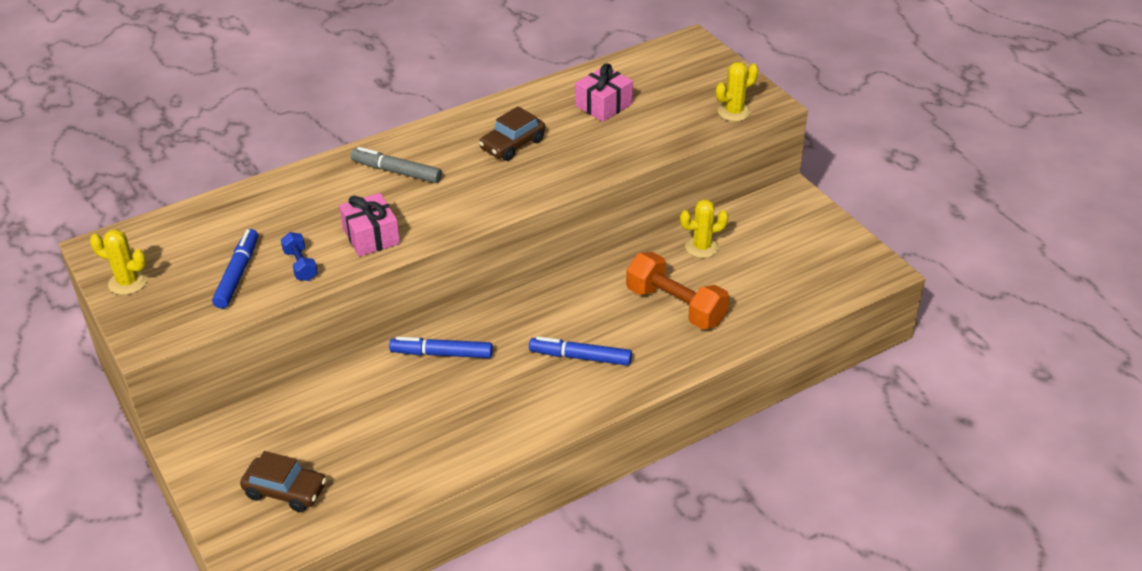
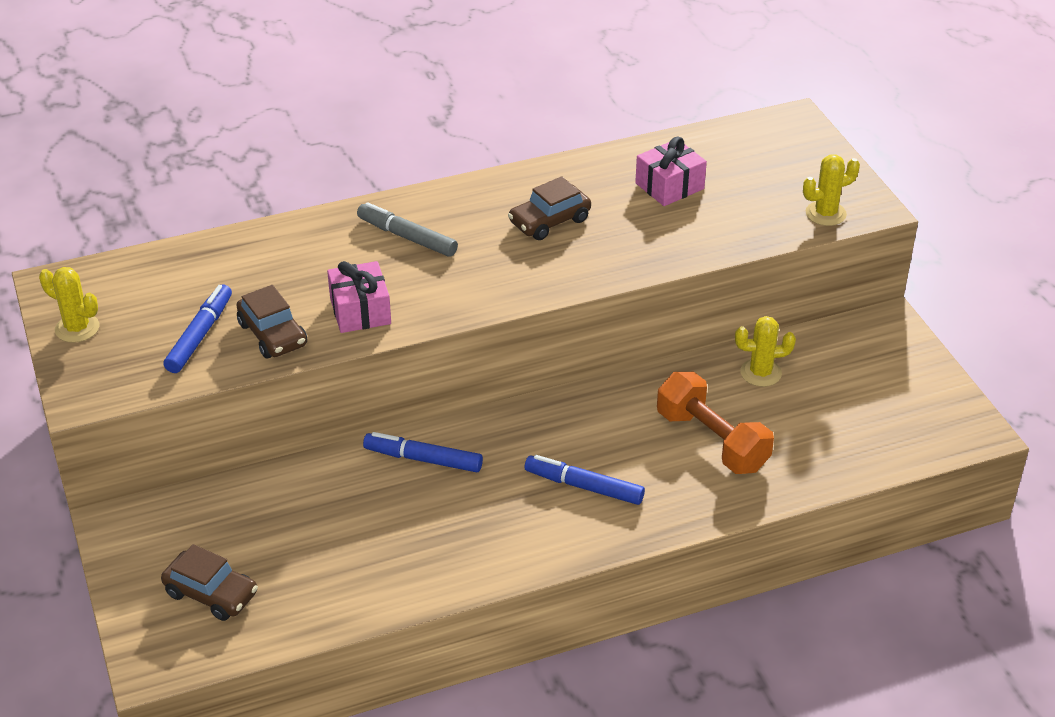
camera: 10 degrees right, 0 degrees up
blue dumbbell [281,232,318,281] -> brown car [236,285,307,358]

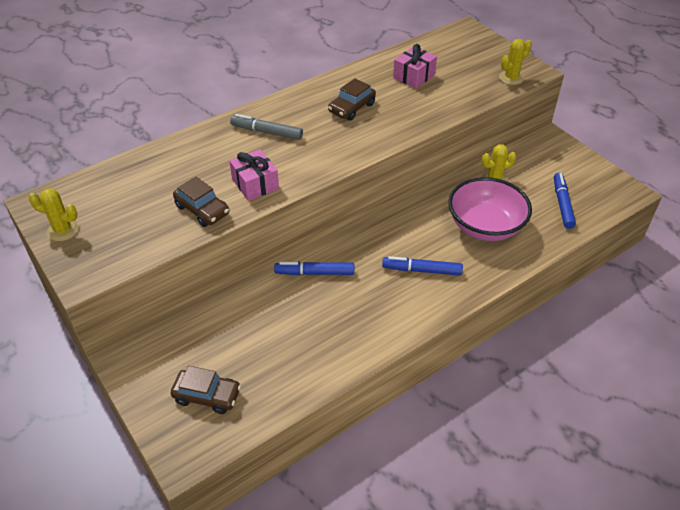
camera: 15 degrees left, 5 degrees up
blue marker [163,284,232,373] -> blue marker moved to [554,173,576,229]
orange dumbbell [657,372,774,474] -> pink bowl [448,177,532,241]

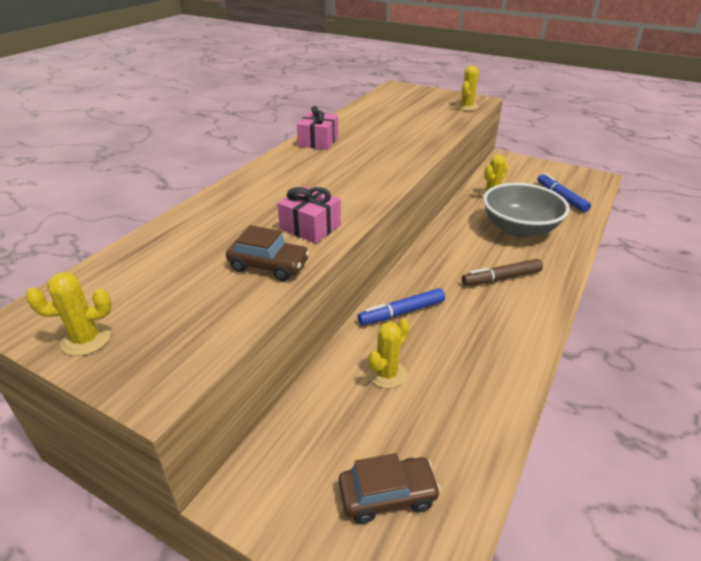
camera: 25 degrees left, 10 degrees down
grey marker [230,114,303,140] -> none
brown car [328,78,376,121] -> none
blue marker [382,256,463,276] -> brown marker [462,259,543,286]
pink gift [393,44,437,88] -> pink gift moved to [297,106,338,150]
pink bowl [448,177,532,241] -> grey bowl [483,183,570,238]
none -> yellow cactus [368,319,409,388]

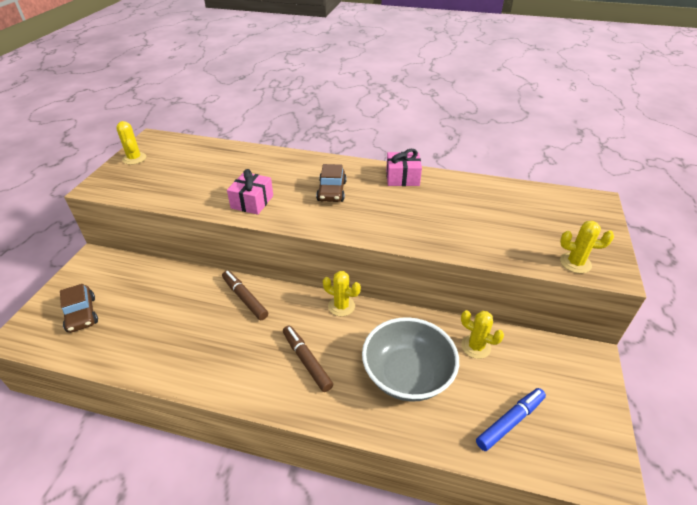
camera: 75 degrees right, 5 degrees up
brown car [226,225,310,281] -> brown car moved to [316,164,347,202]
blue marker [358,288,445,325] -> brown marker [222,271,268,320]
yellow cactus [368,319,409,388] -> yellow cactus moved to [323,271,361,316]

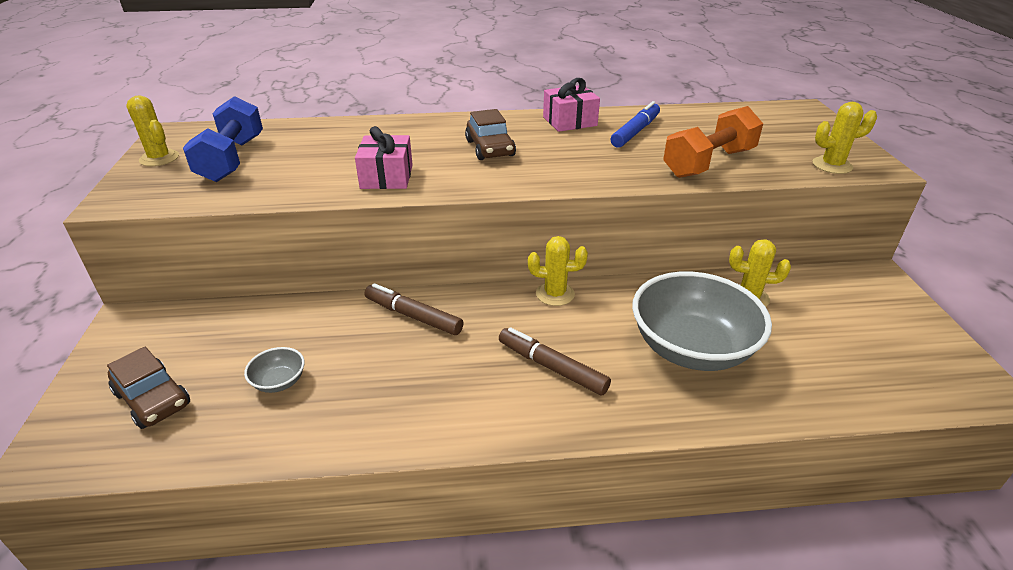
camera: 20 degrees left, 5 degrees down
blue marker [476,388,546,451] -> blue marker moved to [611,101,660,148]
none -> blue dumbbell [183,96,263,182]
none -> grey bowl [244,347,305,393]
none -> orange dumbbell [663,106,763,178]

